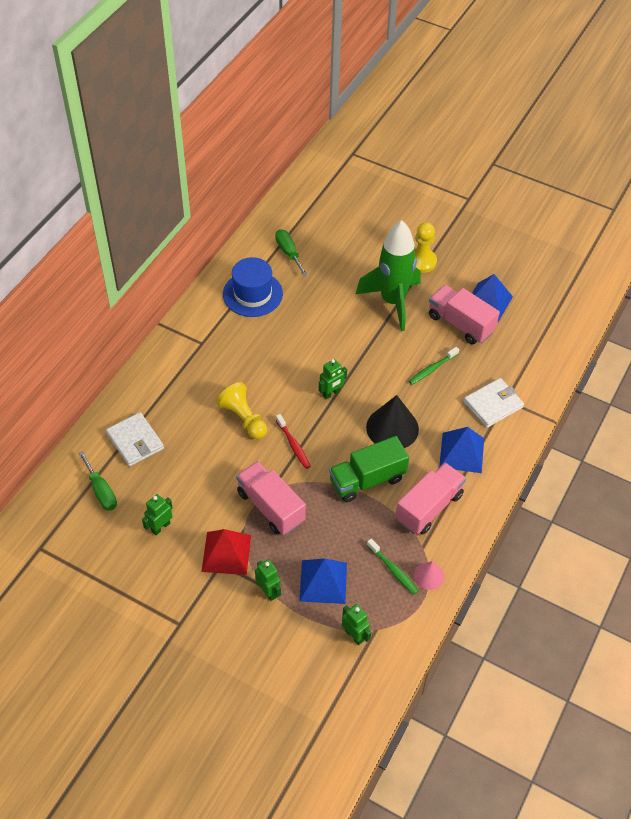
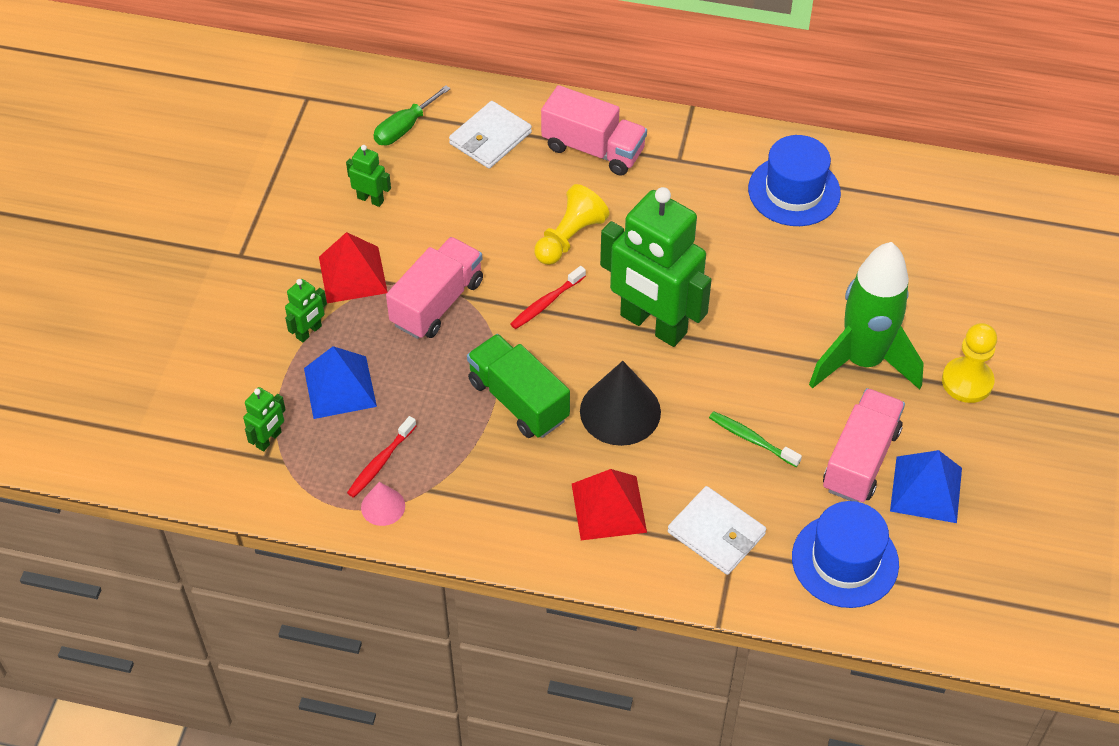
camera: 75 degrees right, 0 degrees up
green screwdriver [275,229,308,277] -> none
green robot [319,359,347,399] -> green robot [600,187,712,347], size x2.43
green toothbrush [367,539,419,595] -> red toothbrush [347,416,416,498]
pink truck [396,462,466,535] -> pink truck moved to [541,85,647,176]
blue pyramid [439,427,484,473] -> red pyramid [572,469,647,540]
none -> blue hat [792,501,899,608]

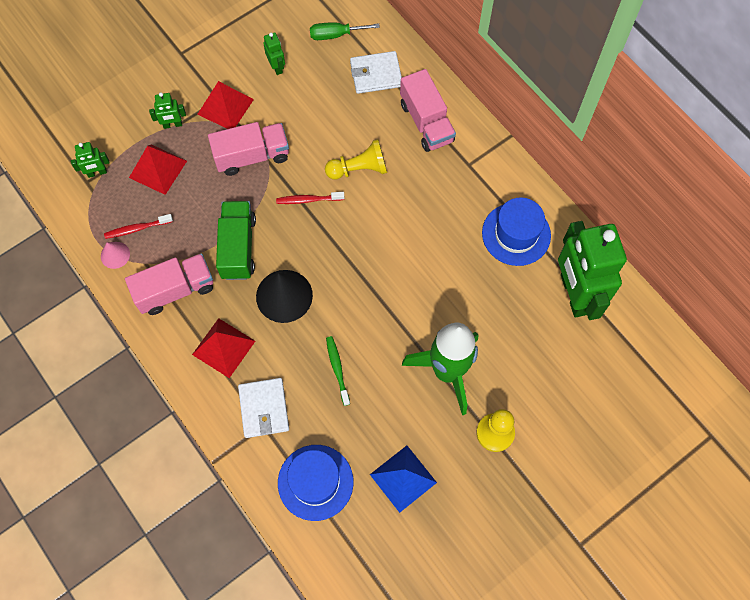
camera: 40 degrees right, 15 degrees up
blue pyramid [304,346,377,419] -> red pyramid [129,145,187,195]
green robot [600,187,712,347] -> green robot moved to [558,221,627,320]
pink truck [823,388,905,502] -> pink truck moved to [125,253,213,315]

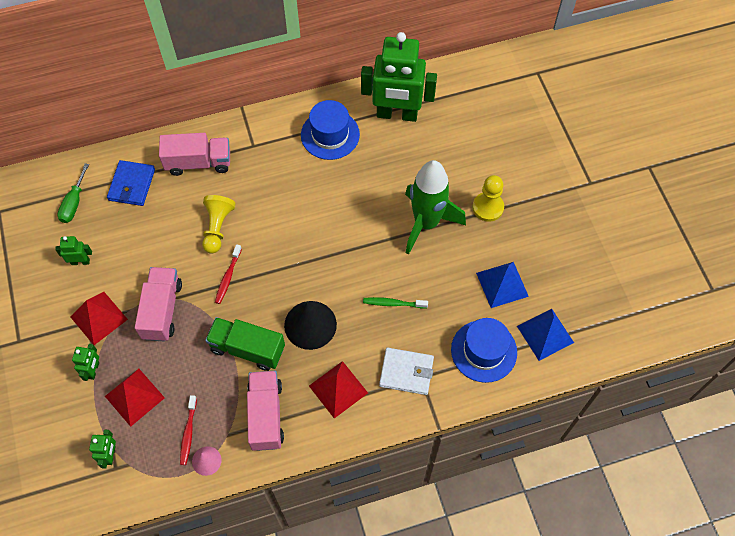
camera: 70 degrees left, 5 degrees down
white wallet [350,51,402,94] -> blue wallet [107,160,155,206]
none -> blue pyramid [517,309,574,361]

